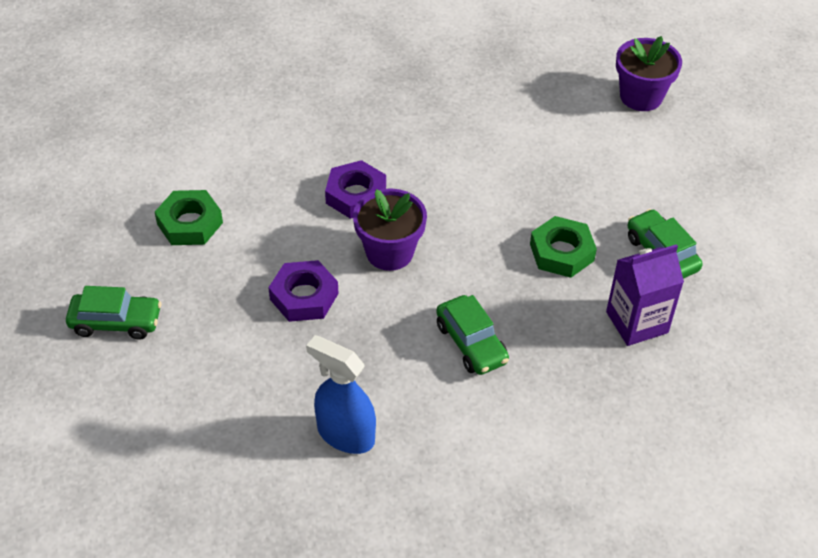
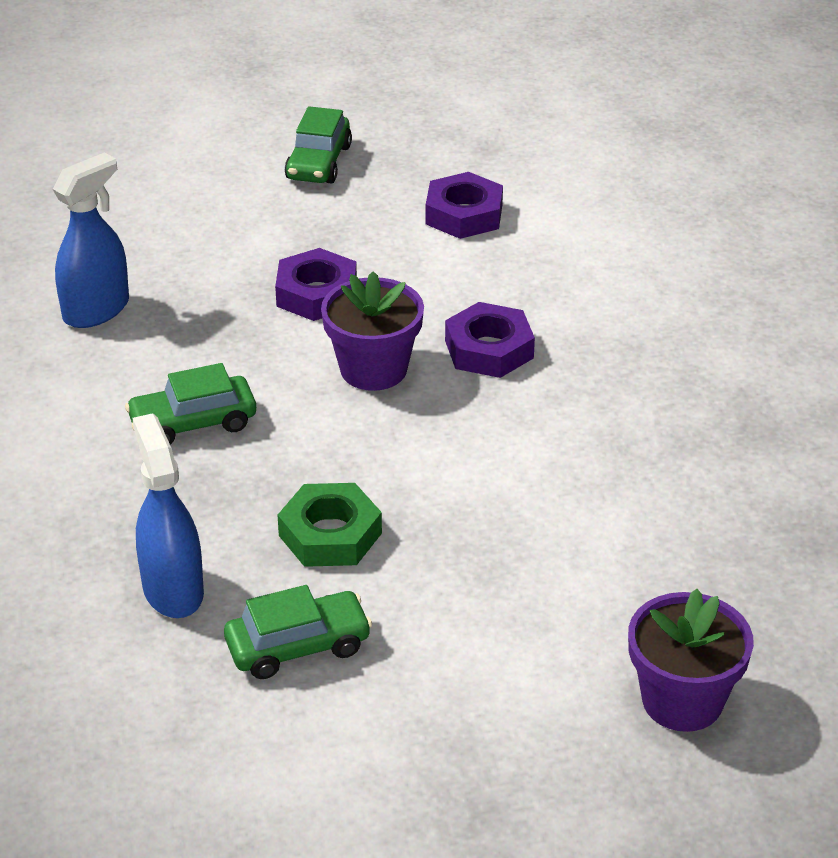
camera: 100 degrees right, 10 degrees down
green nut [155,190,223,245] -> purple nut [425,172,503,239]
purple carton [606,244,684,346] -> blue spray bottle [132,413,204,618]

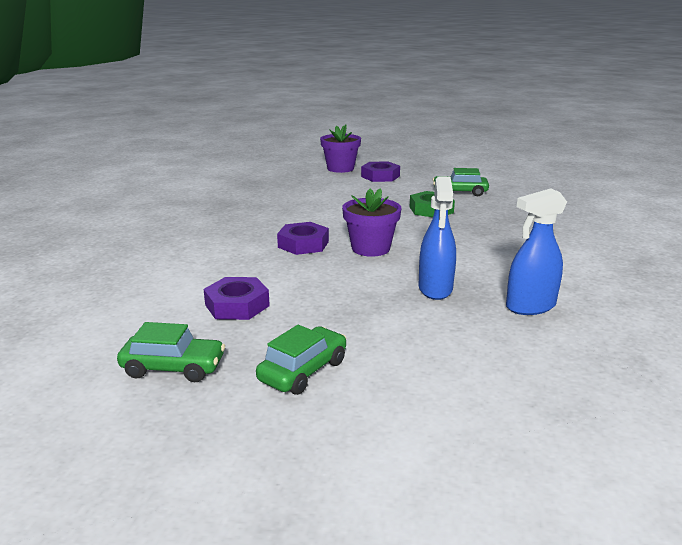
camera: 155 degrees left, 15 degrees down
green car [125,363,256,444] -> green car moved to [117,322,225,382]
blue spray bottle [132,413,204,618] -> blue spray bottle moved to [418,176,456,300]
purple nut [275,248,357,321] -> purple nut moved to [361,161,400,182]

